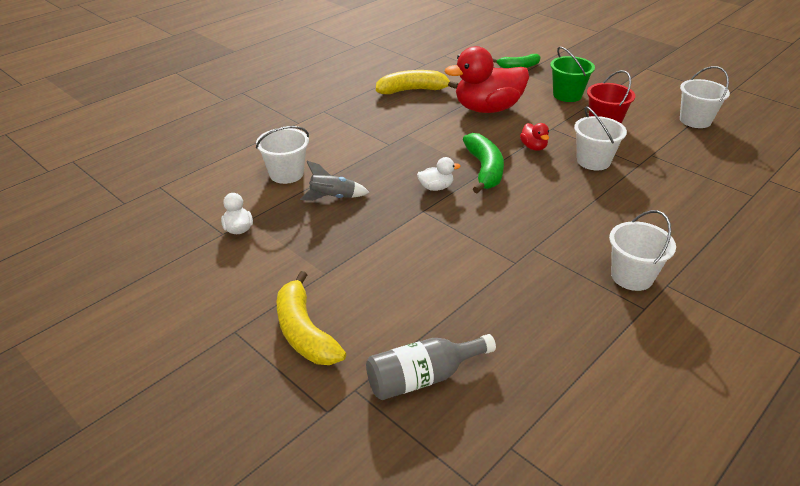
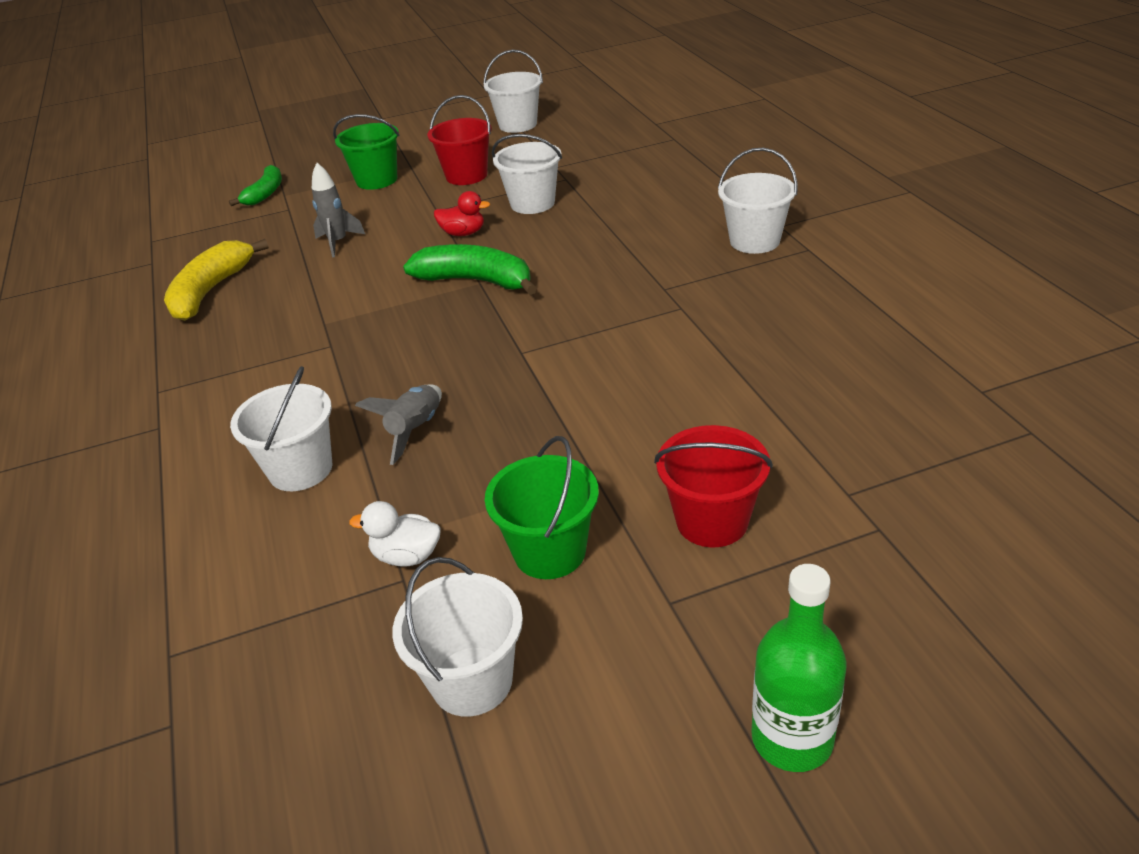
camera: 60 degrees left, 0 degrees up
yellow banana [277,271,346,365] -> red bucket [654,425,773,547]
grey bottle [366,334,496,400] -> none
white duck [417,157,461,191] -> none
red duck [445,46,529,113] -> grey rocket [312,163,365,257]
none -> white bucket [392,557,523,717]
none -> green bucket [485,436,599,579]
none -> green bottle [751,564,847,772]

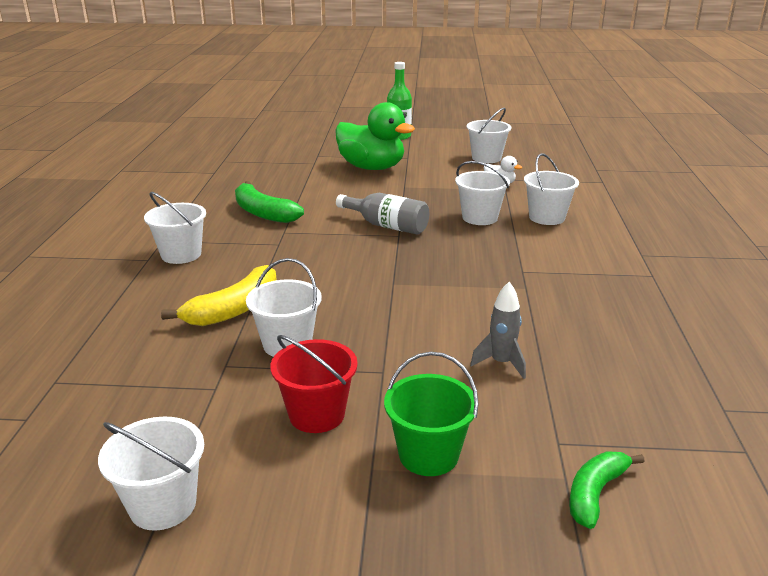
camera: 160 degrees left, 10 degrees down
yellow banana [164,239,269,321] -> yellow banana moved to [161,265,277,326]
grey rocket [355,385,442,465] -> white bucket [455,161,510,225]
green banana [403,244,537,295] -> green banana moved to [235,181,304,223]
red duck [434,191,490,236] -> none
green bucket [485,436,599,579] -> none
red bucket [654,425,773,547] -> green duck [335,102,415,170]
none -> grey bottle [336,193,429,235]

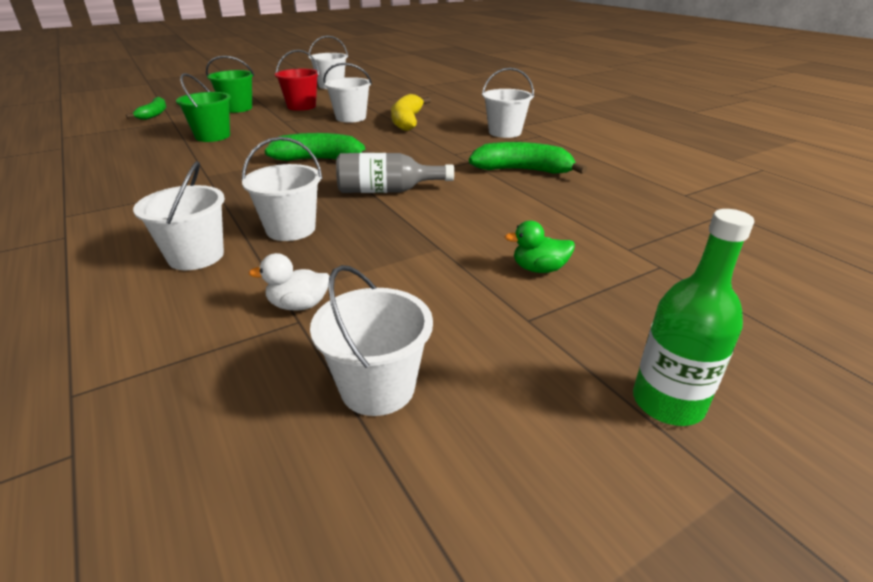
camera: 145 degrees right, 5 degrees up
green duck [335,102,415,170] -> green duck [505,221,575,273], size x0.43
grey rocket [470,282,526,379] -> green bucket [176,73,231,142]
none -> green banana [265,133,373,161]

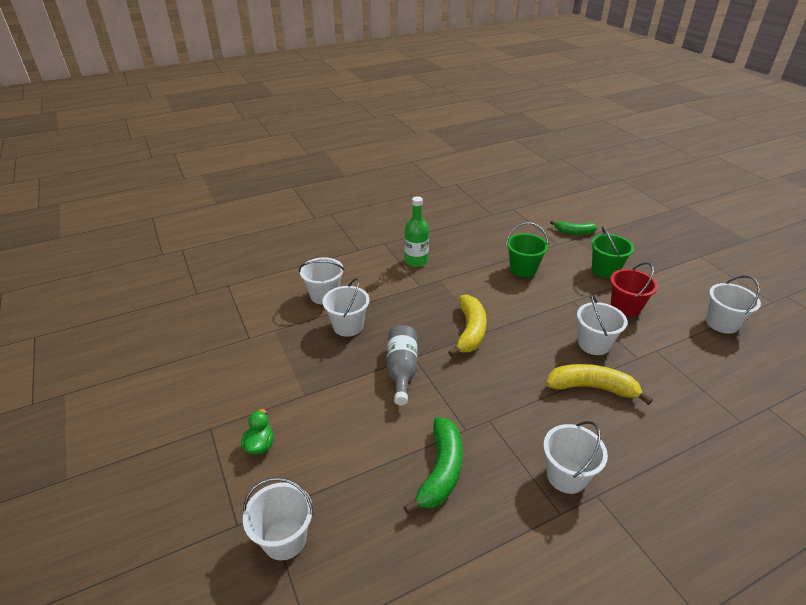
camera: 95 degrees right, 5 degrees up
white duck [249,253,330,311] -> none
green banana [265,133,373,161] -> yellow banana [448,295,487,357]
white bucket [310,265,433,416] -> white bucket moved to [243,477,314,560]
green bottle [633,209,754,426] -> green bottle moved to [404,196,429,267]

